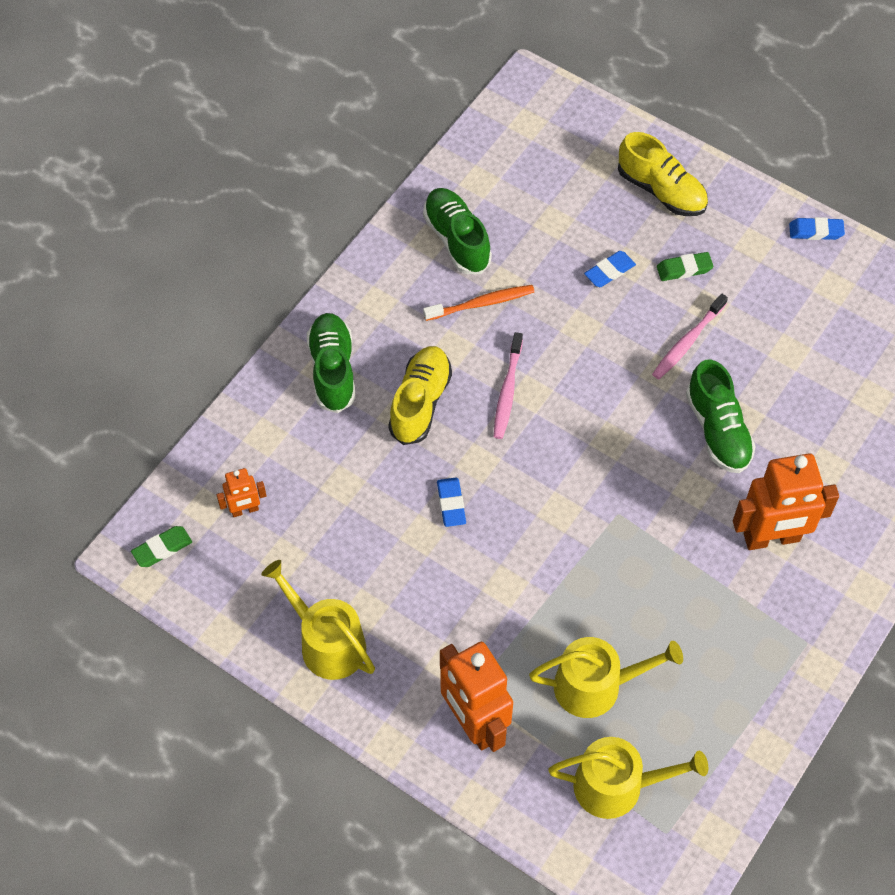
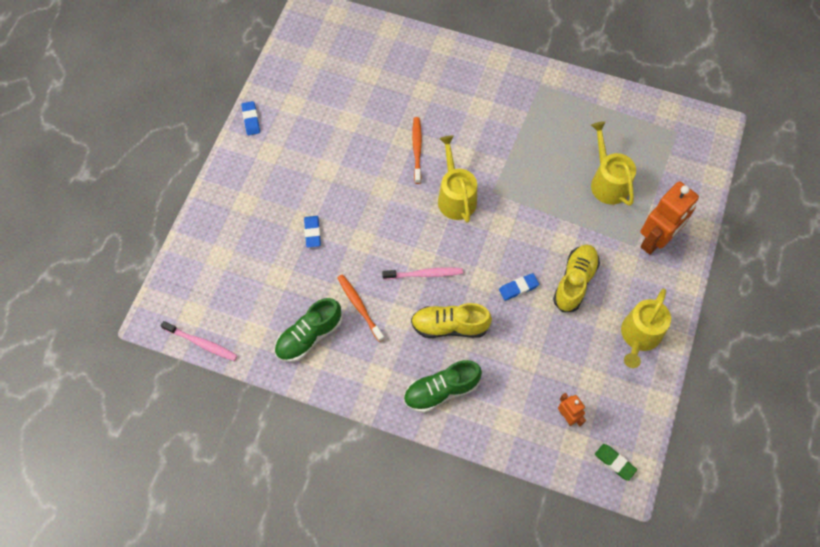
camera: 105 degrees left, 5 degrees up
yellow watering can [548,737,708,819] -> yellow watering can moved to [438,135,477,223]
blue eraser [584,251,636,287] -> blue eraser turned 45 degrees clockwise [304,216,321,248]
yellow shoe [618,132,708,216] -> yellow shoe moved to [553,244,600,312]
pink toothbrush [652,294,728,379] -> pink toothbrush moved to [161,321,238,361]
green eraser [657,252,713,281] -> none
green shoe [686,359,756,473] -> orange toothbrush [412,117,422,184]
orange robot [733,454,839,550] -> none

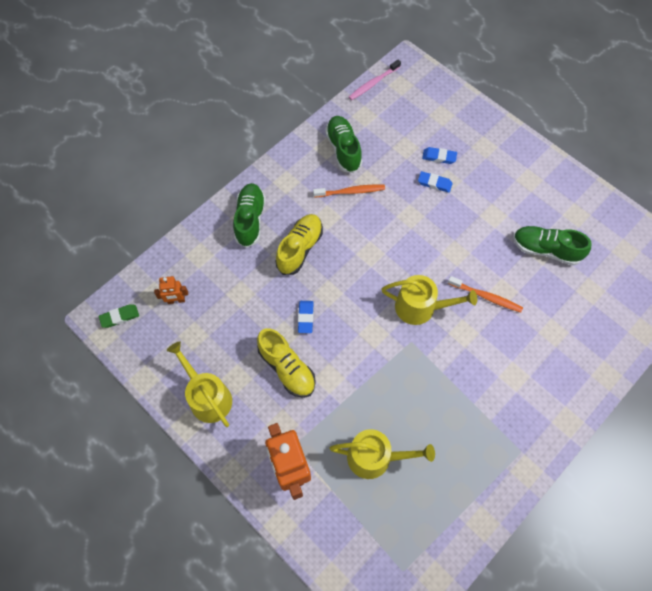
camera: 115 degrees right, 0 degrees up
blue eraser [241,101,260,135] -> blue eraser moved to [422,147,457,164]
pink toothbrush [382,267,463,279] -> none
none -> green shoe [513,226,591,265]

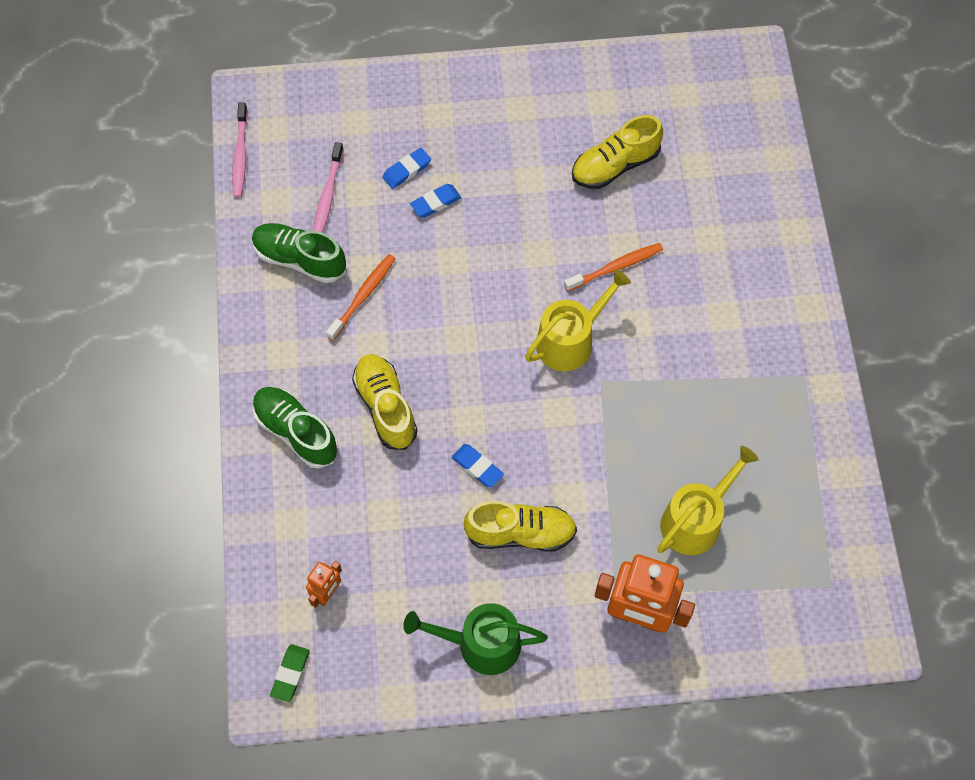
camera: 50 degrees left, 0 degrees up
yellow watering can [167,342,232,427] -> green watering can [403,603,548,675]
green shoe [513,226,591,265] -> yellow shoe [572,115,663,189]
none -> pink toothbrush [313,142,344,233]

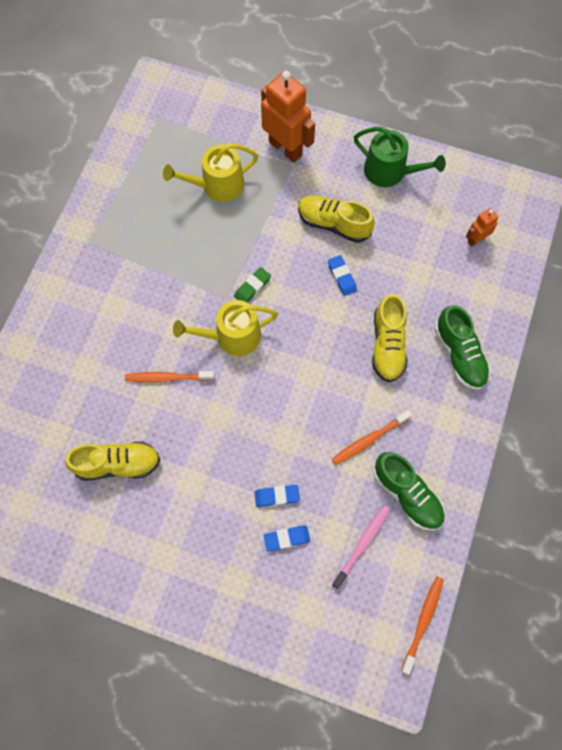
camera: 155 degrees left, 5 degrees up
pink toothbrush [232,103,248,198] -> orange toothbrush [401,576,444,675]
green eraser [270,644,310,702] -> green eraser moved to [234,267,271,302]

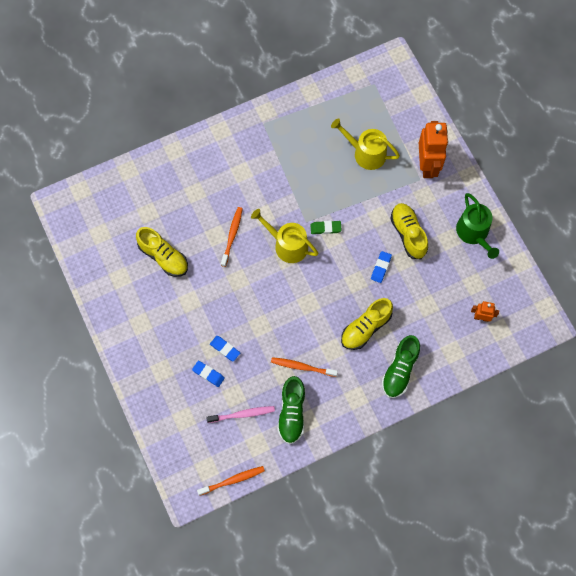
camera: 45 degrees right, 0 degrees up
orange toothbrush [125,371,215,382] -> orange toothbrush turned 60 degrees clockwise [221,207,243,267]

